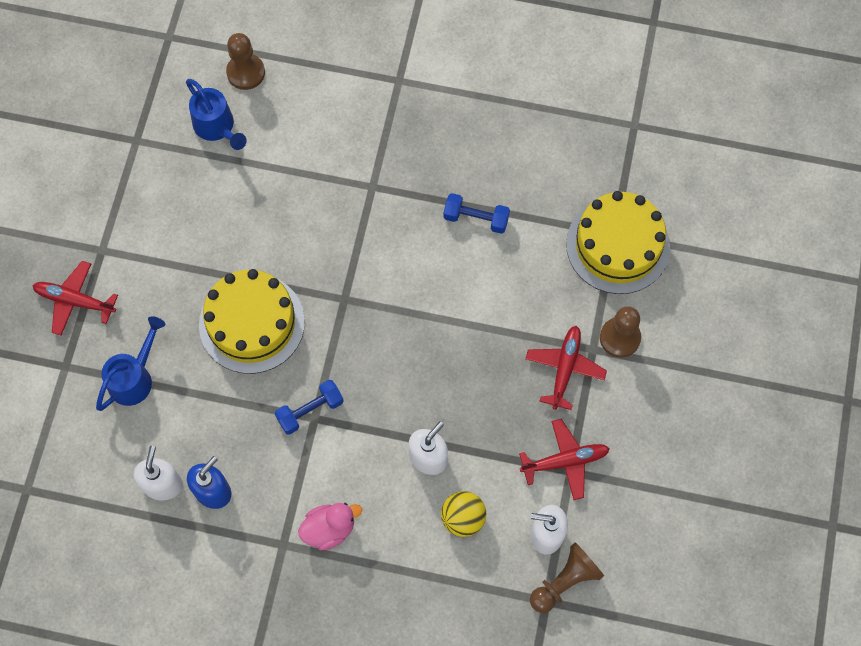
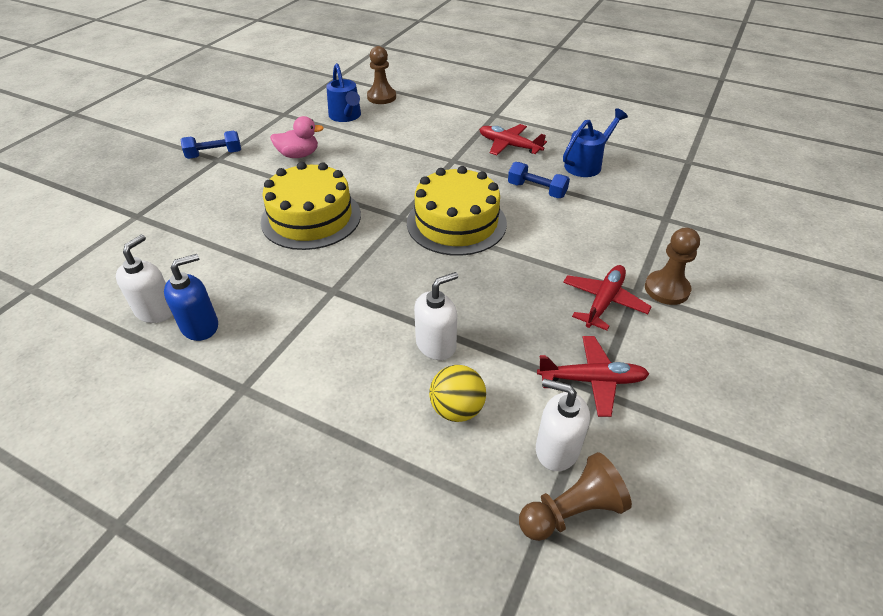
camera: 15 degrees right, 25 degrees down
red plane [33,261,118,335] -> red plane moved to [479,124,547,155]
blue watering can [96,316,165,411] -> blue watering can moved to [563,108,628,177]
blue dumbbell [275,380,344,435] -> blue dumbbell moved to [181,131,241,159]
pink duck [298,503,362,550] -> pink duck moved to [270,116,324,158]
yellow cake [566,191,670,294] -> yellow cake moved to [407,166,507,256]

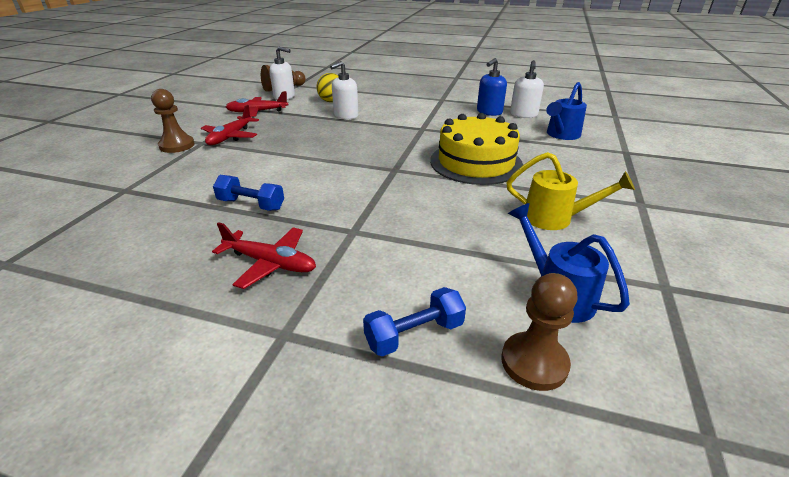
camera: 170 degrees right, 10 degrees down
blue dumbbell [181,131,241,159] -> blue dumbbell moved to [363,287,466,357]
pink duck [270,116,324,158] -> yellow watering can [506,152,635,230]
yellow cake [407,166,507,256] -> none
blue watering can [563,108,628,177] -> blue watering can moved to [546,82,587,140]

